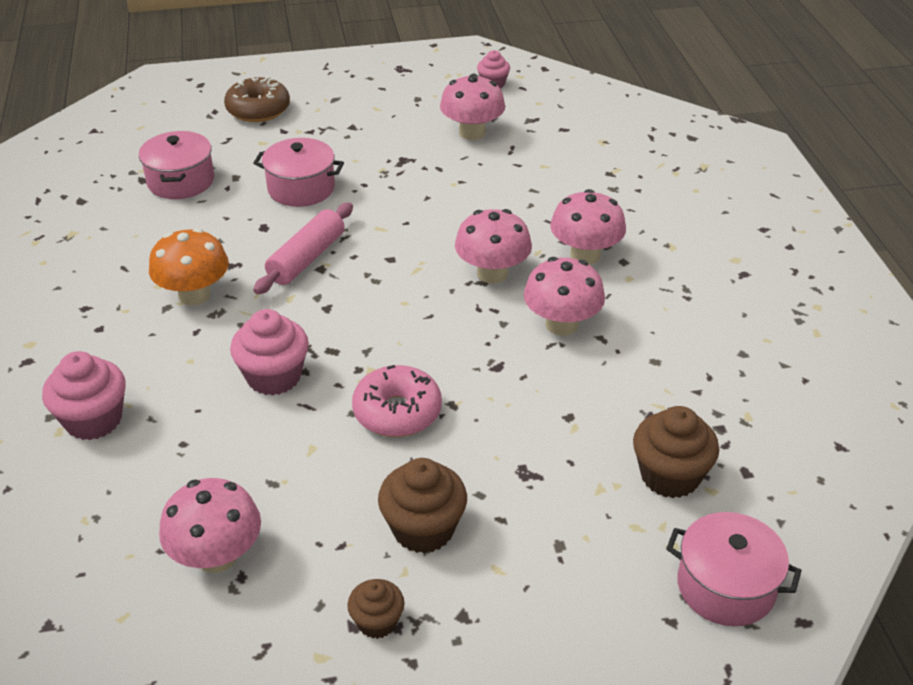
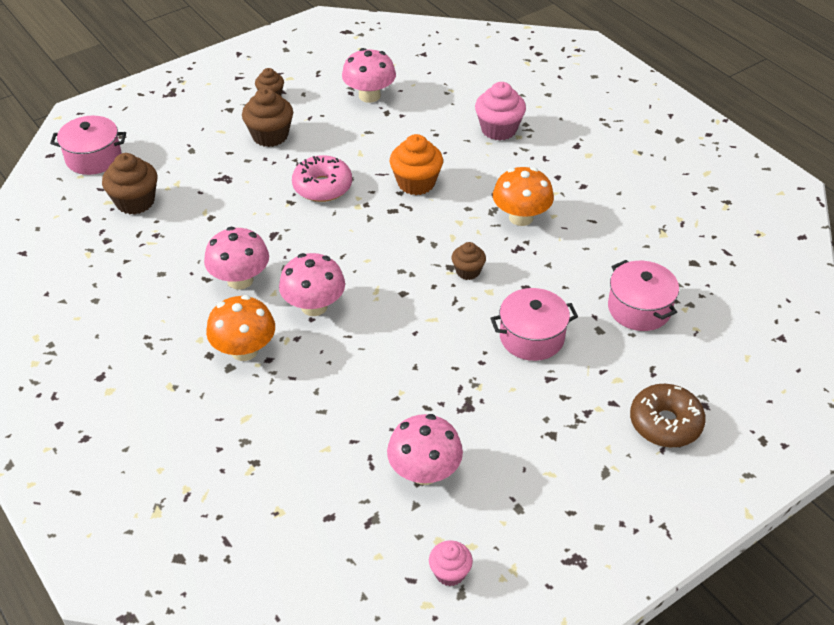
camera: 155 degrees right, 5 degrees up
pink cupcake [230,309,309,396] -> orange cupcake [390,134,443,195]
pink rolling pin [253,203,353,294] -> brown cupcake [451,242,486,280]
pink mushroom [550,189,626,265] -> orange mushroom [206,295,275,361]

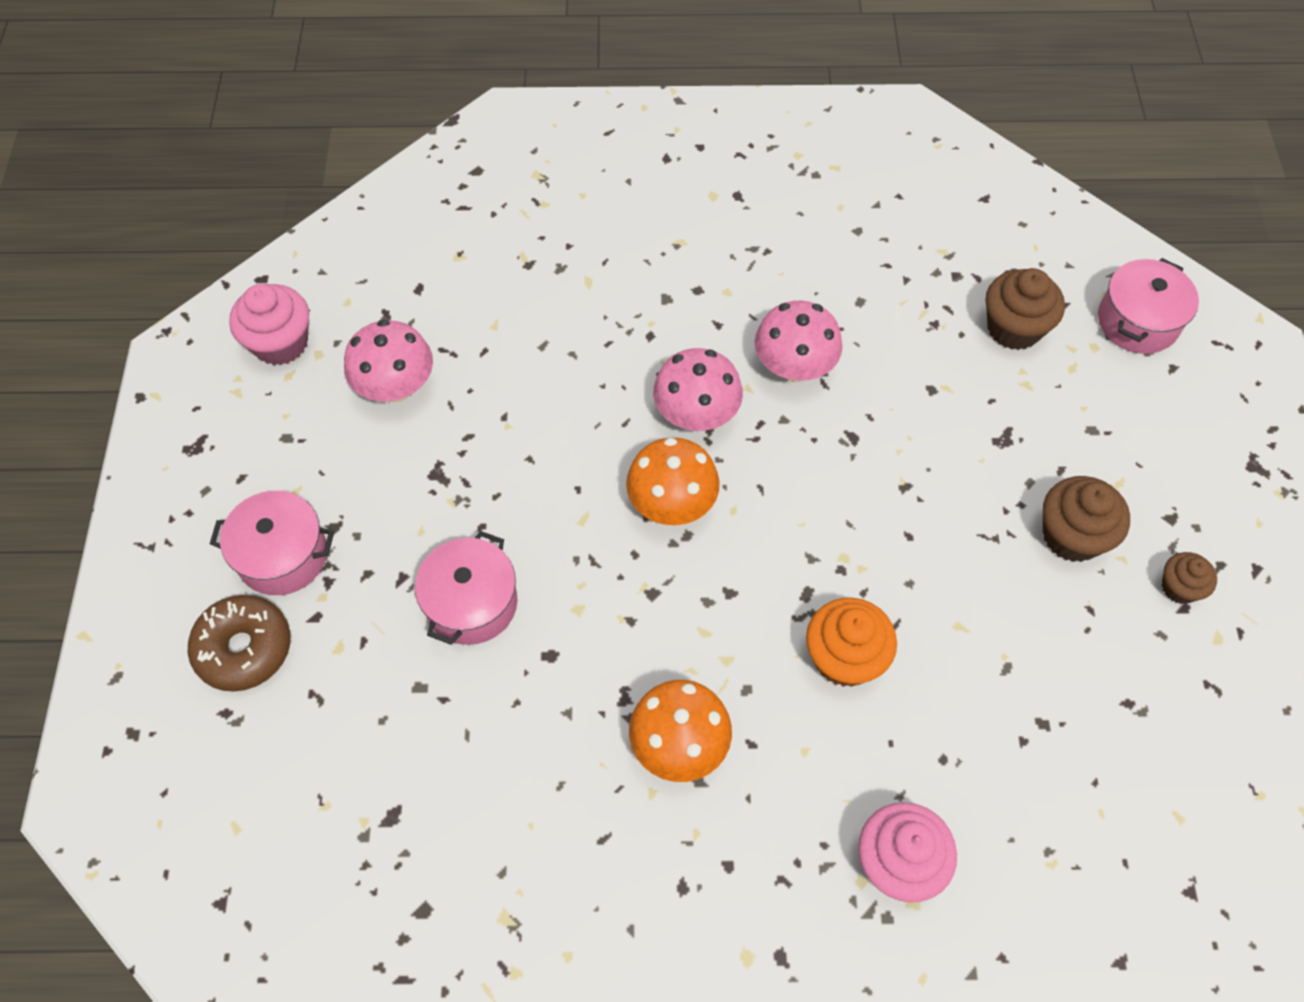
camera: 125 degrees right, 15 degrees up
orange mushroom [206,295,275,361] -> orange mushroom moved to [626,437,720,525]
pink donut [292,155,352,202] -> none
pink mushroom [342,48,396,103] -> none
pink cupcake [429,540,473,586] -> pink cupcake [229,284,309,365], size x1.67
brown cupcake [451,242,486,280] -> none
pink pot [608,260,679,331] -> pink pot moved to [210,491,334,595]

